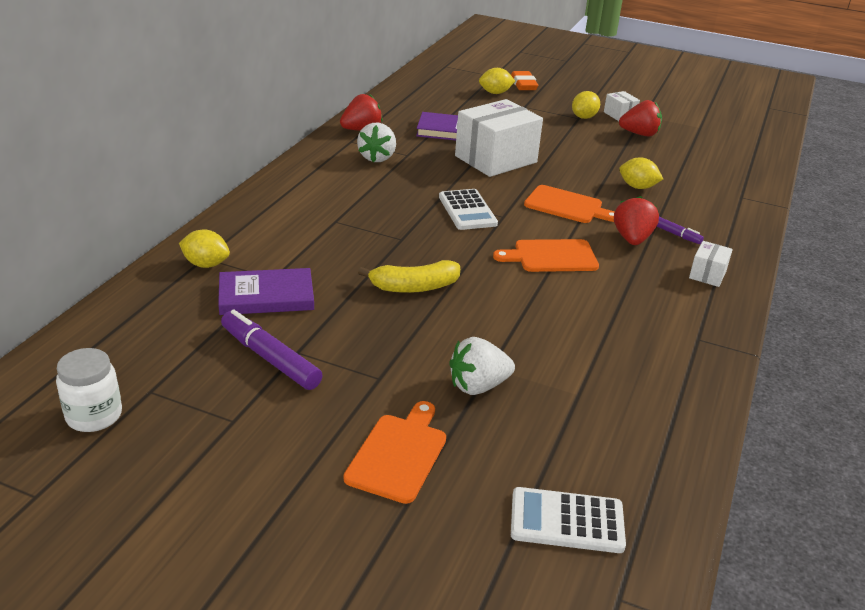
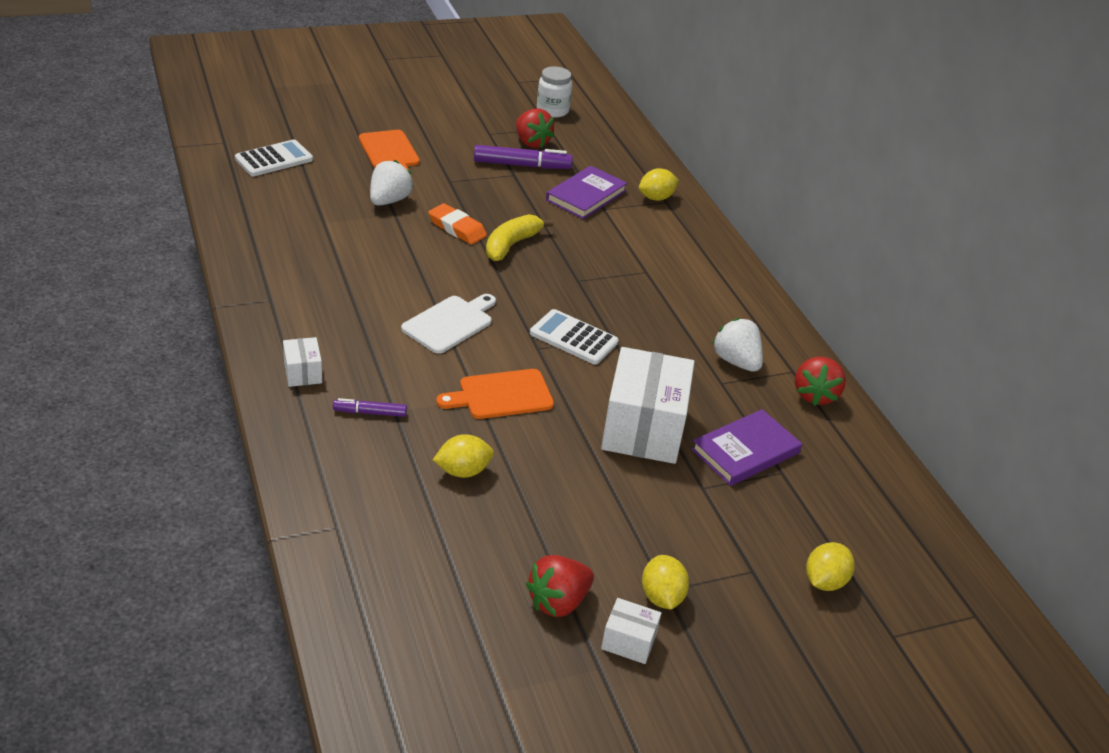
camera: 135 degrees right, 5 degrees up
orange cutting board [493,239,599,272] -> white cutting board [401,294,496,354]
orange eraser [511,71,538,90] -> orange eraser moved to [428,203,487,245]
red strawberry [614,196,659,245] -> red strawberry moved to [516,108,555,148]

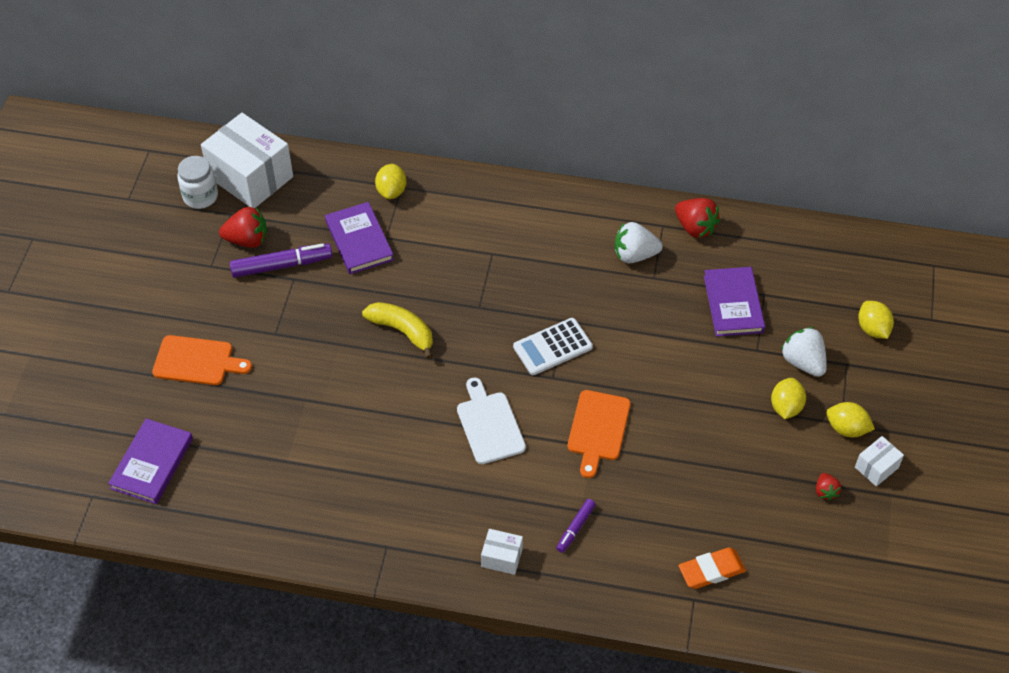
camera: 55 degrees left, 15 degrees up
white calculator [235,139,313,176] -> purple book [108,418,193,504]
white strawberry [370,160,413,205] -> white strawberry moved to [781,327,827,377]
orange eraser [428,203,487,245] -> orange eraser moved to [679,548,746,589]
yellow lemon [433,434,494,478] -> yellow lemon moved to [771,378,806,419]
purple marker [474,145,573,169] -> purple marker turned 45 degrees clockwise [230,243,332,278]
yellow banana [486,214,553,261] -> yellow banana turned 150 degrees clockwise [362,302,433,359]
red strawberry [526,555,594,617] -> red strawberry [816,473,841,501], size x0.55
white box [601,347,694,464] -> white box moved to [201,113,293,209]

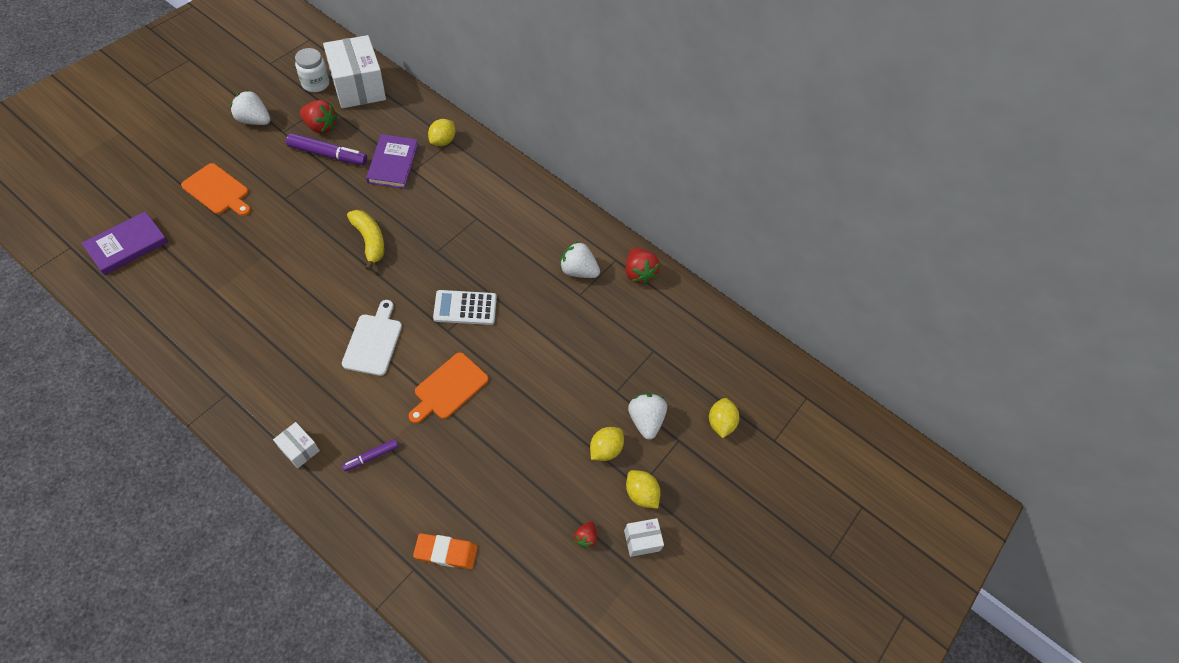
camera: 20 degrees right, 5 degrees up
purple book [704,267,765,337] -> none
none -> white strawberry [230,91,270,125]

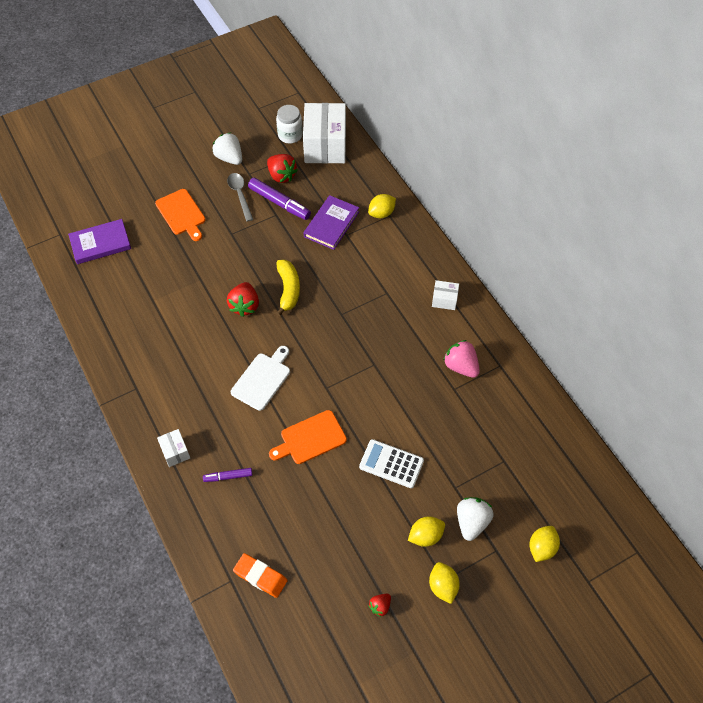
camera: 30 degrees right, 0 degrees up
white calculator [433,290,497,325] -> white calculator moved to [359,439,424,488]
white strawberry [560,241,600,278] -> pink strawberry [443,340,480,378]
white box [624,518,664,557] -> white box moved to [432,280,459,310]
red strawberry [626,248,660,285] -> red strawberry moved to [227,282,259,317]
none -> grey spoon [227,173,253,222]

